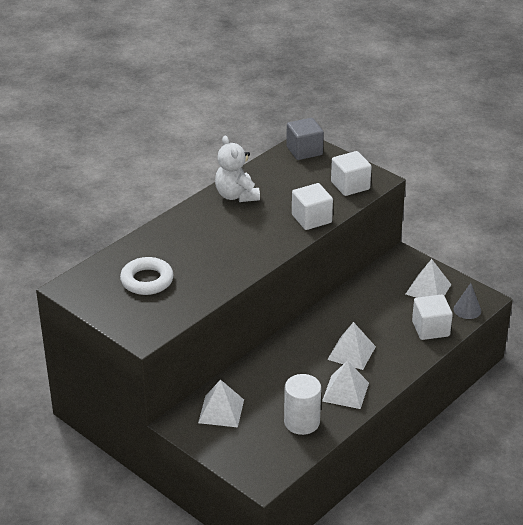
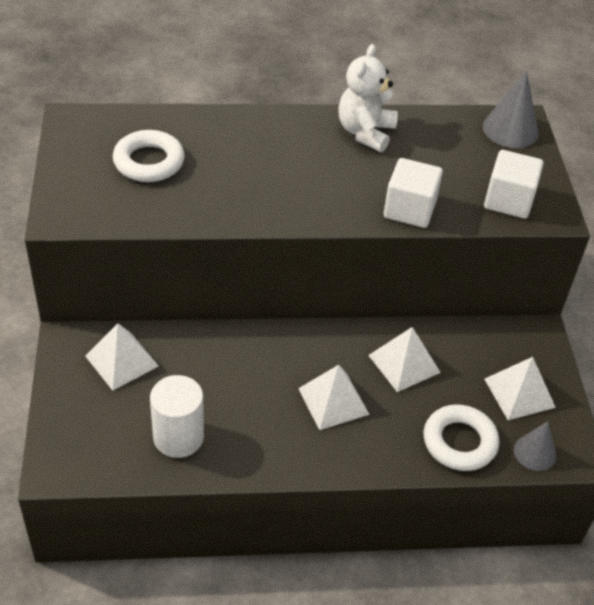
camera: 40 degrees right, 10 degrees up
grey cube [286,118,324,160] -> grey cone [483,70,539,148]
white pyramid [322,360,369,409] -> white pyramid moved to [368,327,441,392]
white cube [412,294,453,340] -> white ring [423,404,499,471]

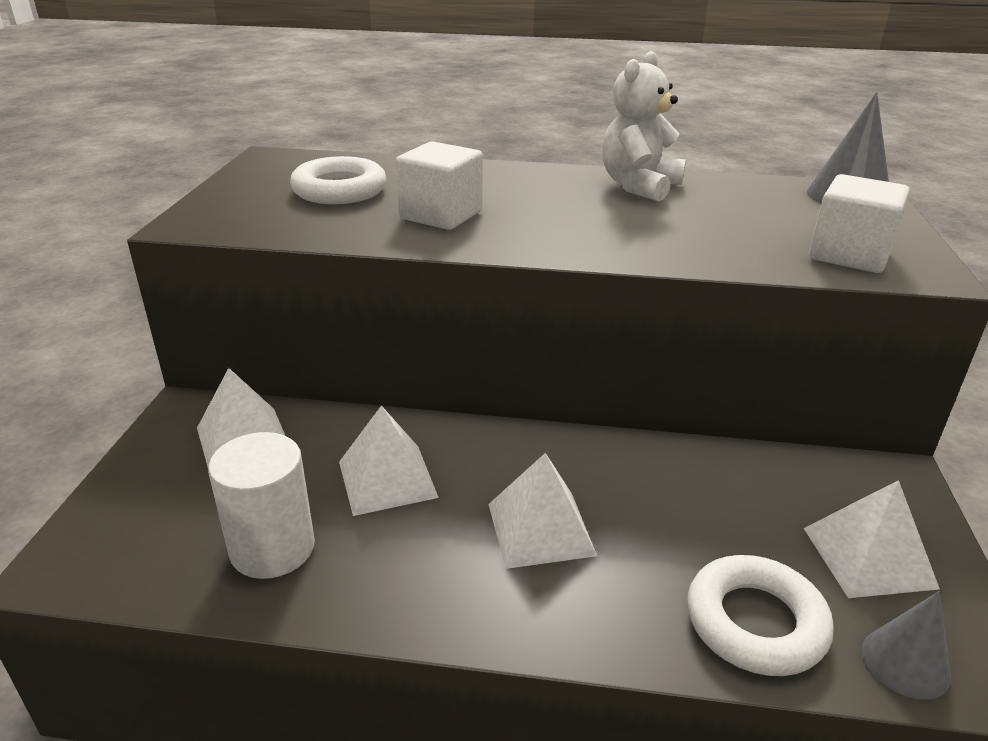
camera: 15 degrees right, 15 degrees down
white pyramid [368,327,441,392] -> white pyramid moved to [339,405,439,516]
white cube [384,158,443,228] -> white cube moved to [396,141,483,230]

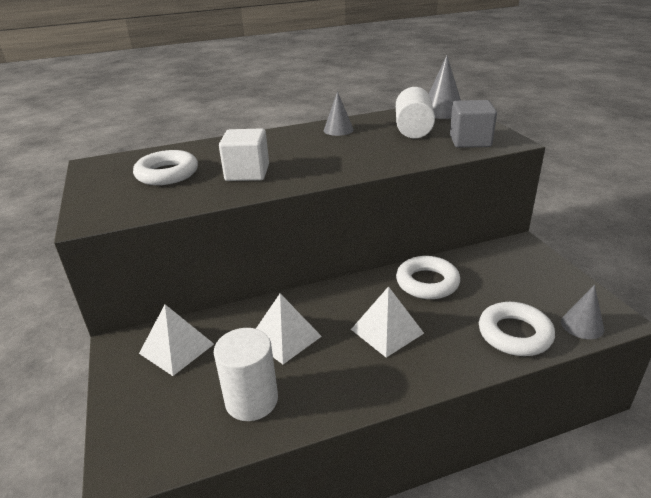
camera: 25 degrees left, 0 degrees up
white teddy bear [602,51,686,202] -> grey cone [324,91,354,136]
white pyramid [804,480,940,598] -> none
white cube [809,174,910,273] -> grey cube [450,100,497,148]
none -> white cylinder [396,87,435,138]
none -> white ring [396,256,460,299]

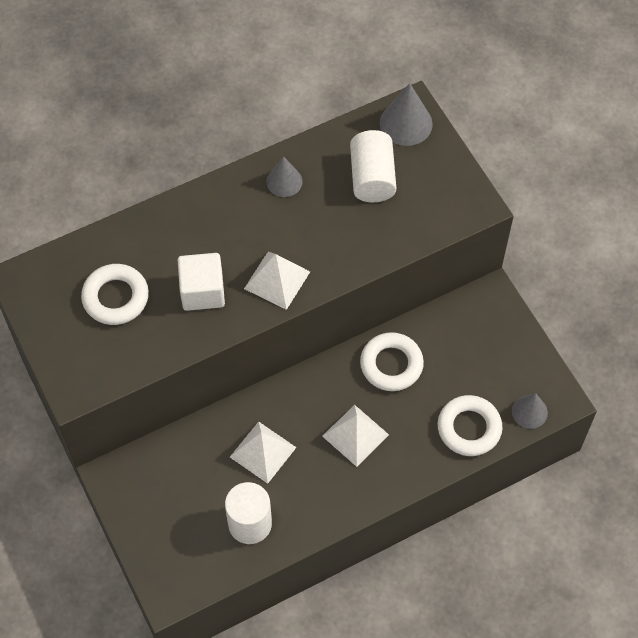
camera: 10 degrees left, 30 degrees up
white pyramid [139,305,214,376] -> white pyramid moved to [244,252,310,310]
grey cube [450,100,497,148] -> none

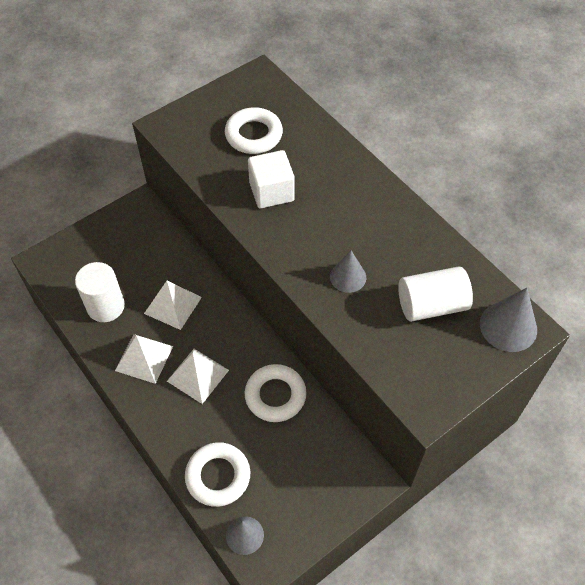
camera: 80 degrees right, 5 degrees down
white pyramid [244,252,310,310] -> white pyramid moved to [115,334,173,384]
grey cone [267,156,303,197] -> grey cone moved to [330,251,366,293]

